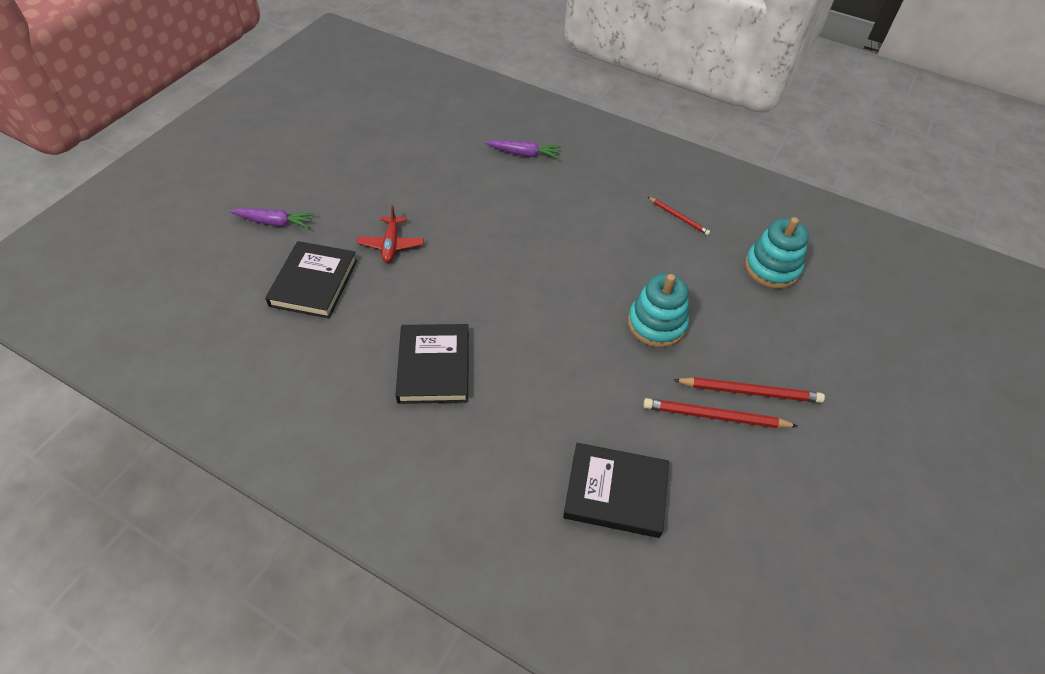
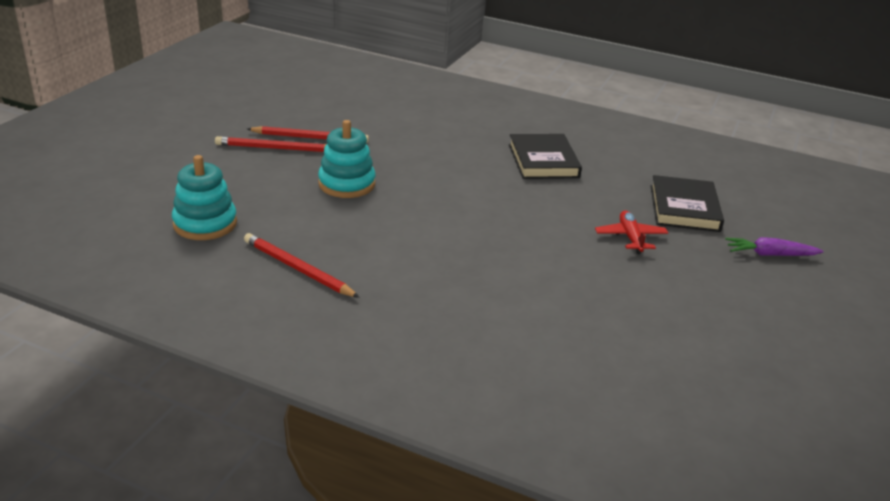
camera: 175 degrees right, 20 degrees down
purple carrot [485,140,561,159] -> none
black book [563,443,669,538] -> none
red pencil [648,197,710,235] -> red pencil [244,233,360,298], size x1.63

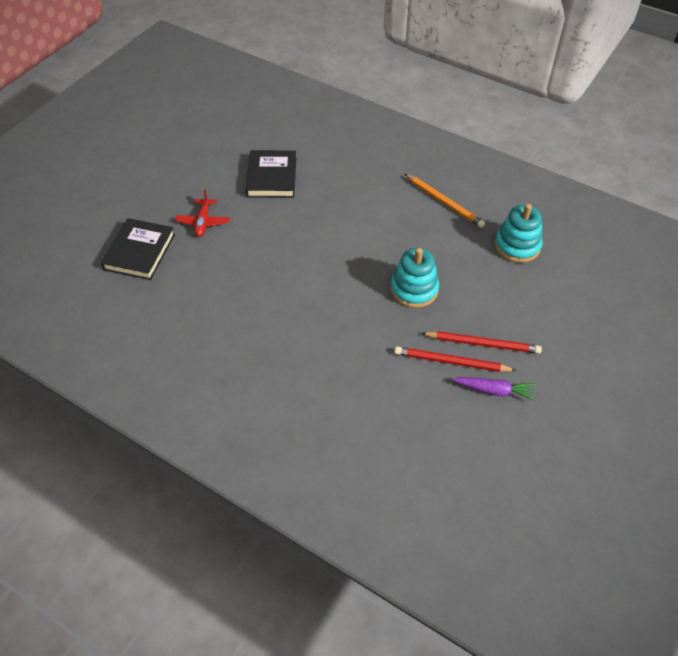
camera: 170 degrees left, 20 degrees up
red pencil [244,233,360,298] -> orange pencil [405,174,485,228]
black book [509,134,582,179] -> black book moved to [246,150,296,198]
purple carrot [725,237,824,256] -> purple carrot moved to [452,377,536,401]

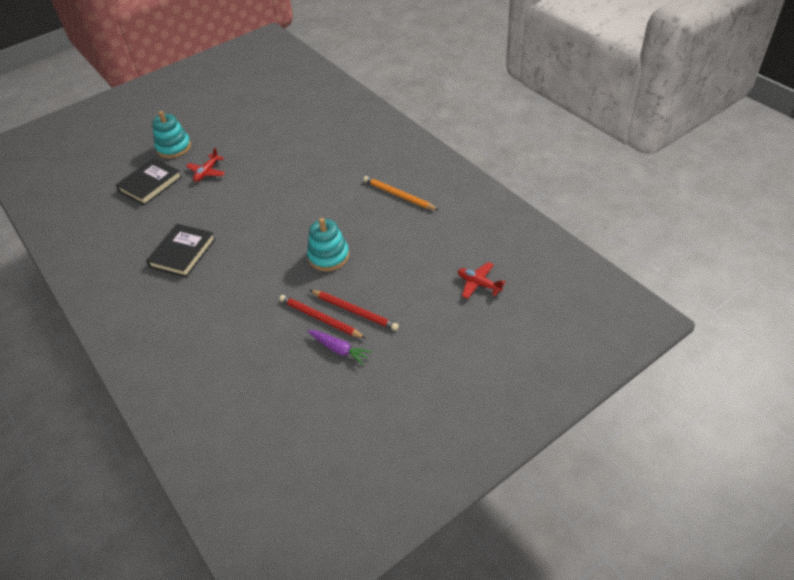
camera: 25 degrees right, 5 degrees down
black book [246,150,296,198] -> black book moved to [146,224,216,277]
orange pencil [405,174,485,228] -> orange pencil turned 150 degrees clockwise [363,176,438,210]
turquoise stacking toy [495,204,543,263] -> turquoise stacking toy moved to [152,111,191,158]
none -> red plane [458,262,506,299]

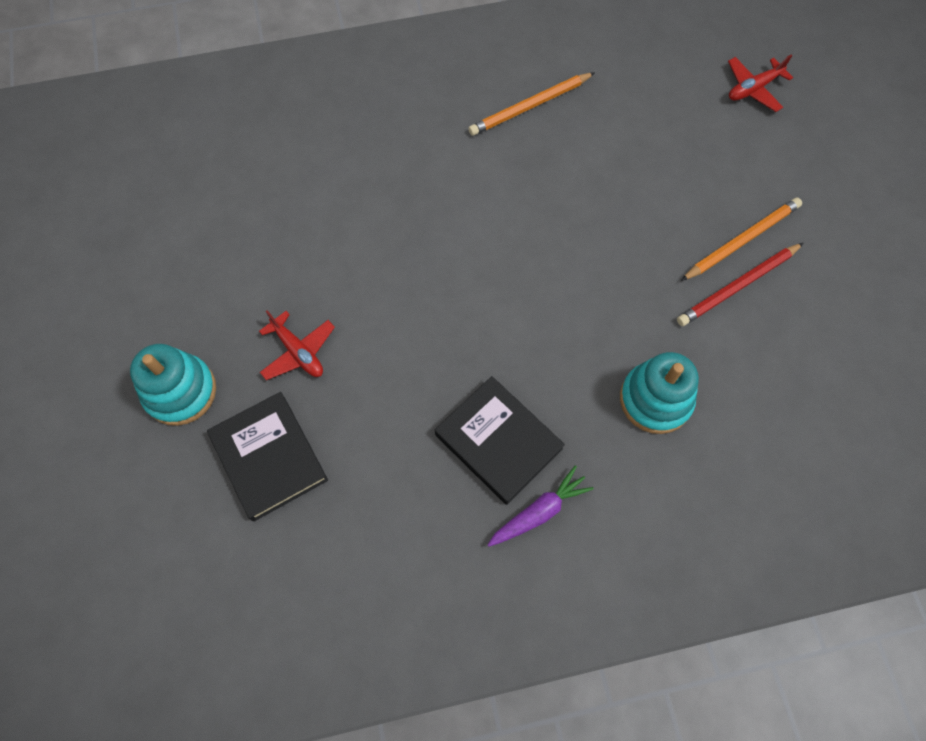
camera: 70 degrees left, 20 degrees up
turquoise stacking toy [307,218,349,271] -> turquoise stacking toy moved to [620,352,699,434]
purple carrot [308,330,372,365] -> purple carrot moved to [487,466,594,547]
red pencil [310,290,399,331] -> orange pencil [681,198,802,281]

